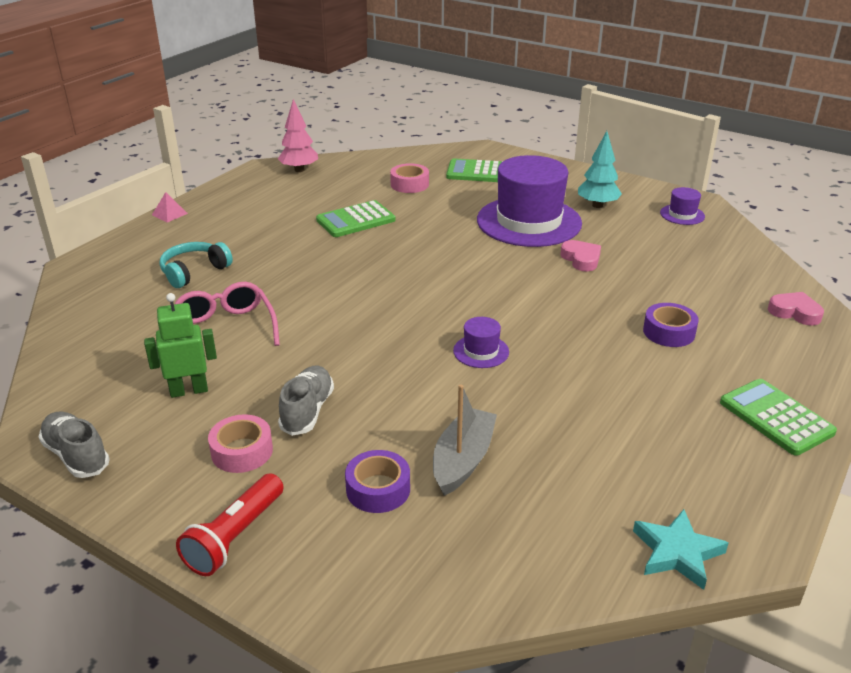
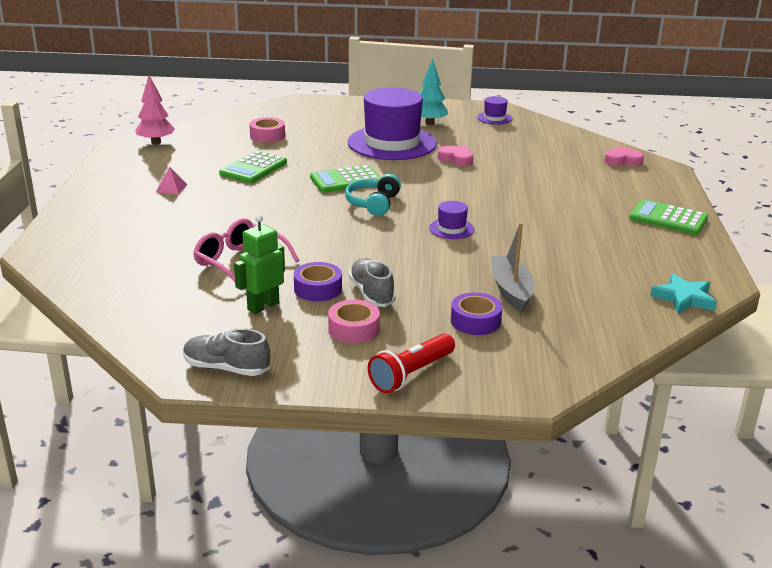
camera: 30 degrees left, 5 degrees down
pink pyramid [152,192,188,223] -> pink pyramid moved to [156,167,188,194]
turquoise headphones [159,242,233,288] -> turquoise headphones moved to [345,174,401,216]
red flashlight [176,473,284,576] -> red flashlight turned 45 degrees clockwise [368,334,455,393]
green calculator [446,158,503,182] -> green calculator moved to [310,165,381,193]
purple tape [643,303,699,347] -> purple tape moved to [294,262,342,301]

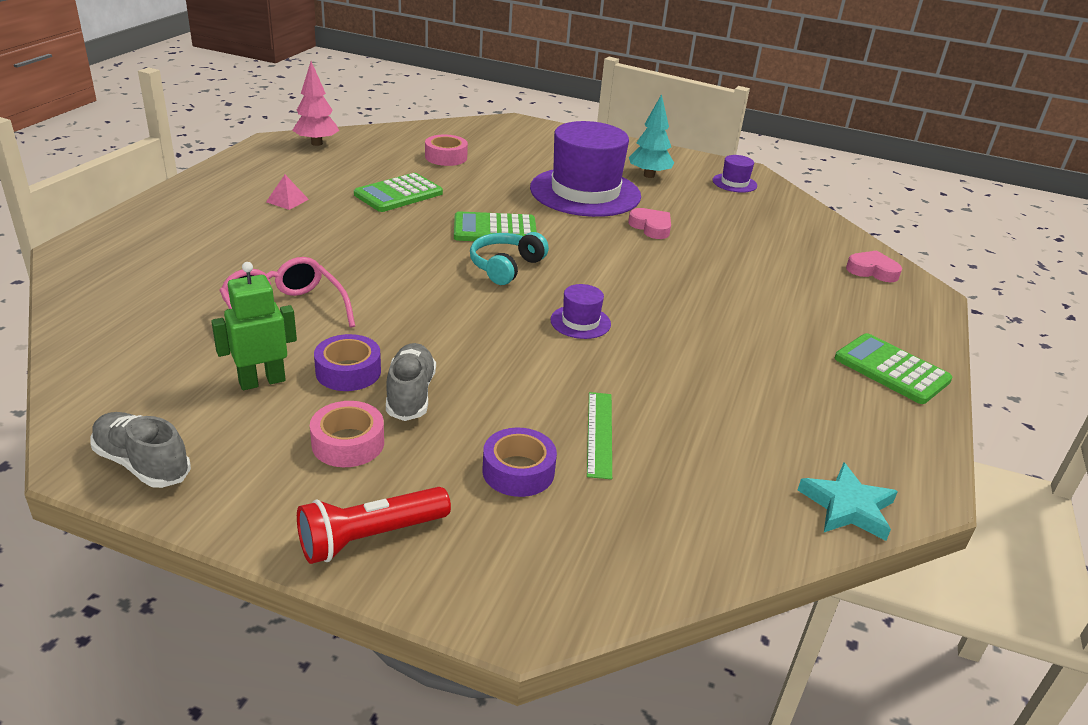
camera: 15 degrees right, 5 degrees up
grey boat [491,222,535,312] -> green ruler [587,392,612,479]

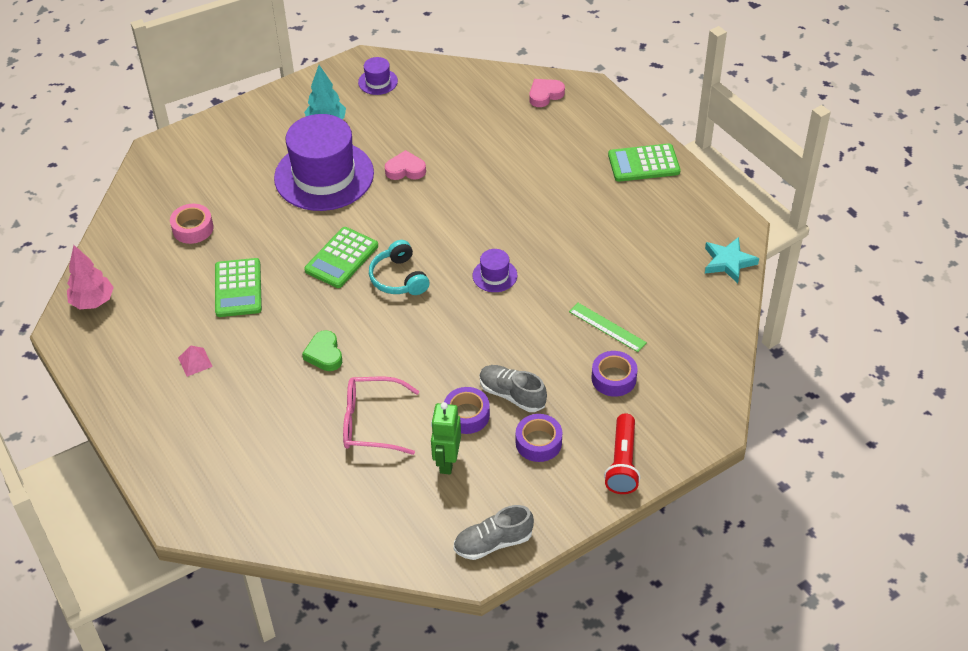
camera: 50 degrees left, 15 degrees up
pink tape [310,401,384,467] -> purple tape [516,414,562,462]
none -> green heart [302,330,342,371]

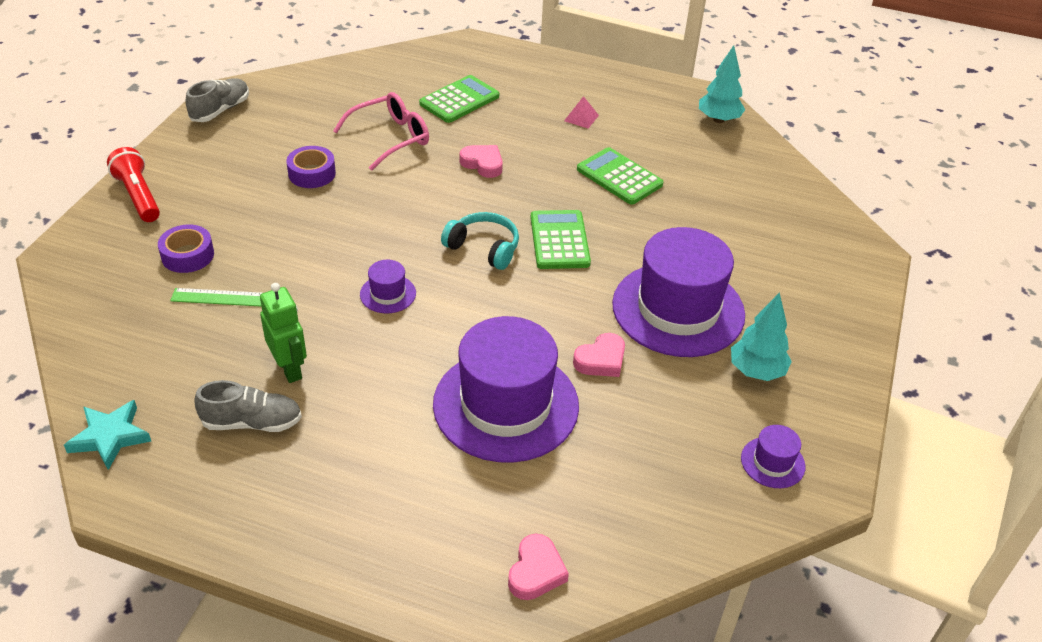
camera: 140 degrees right, 5 degrees down
pink tree [67,245,114,309] -> turquoise tree [699,45,746,123]
pink tape [170,204,213,244] -> none
green heart [302,330,342,371] -> pink heart [460,145,503,178]
green robot [431,402,461,474] -> green robot moved to [260,283,307,383]
grey shoe [480,365,547,412] -> grey shoe moved to [195,380,302,432]
purple tape [516,414,562,462] -> none
green calculator [608,143,680,182] -> green calculator moved to [419,75,499,123]
none -> purple hat [433,316,579,463]

